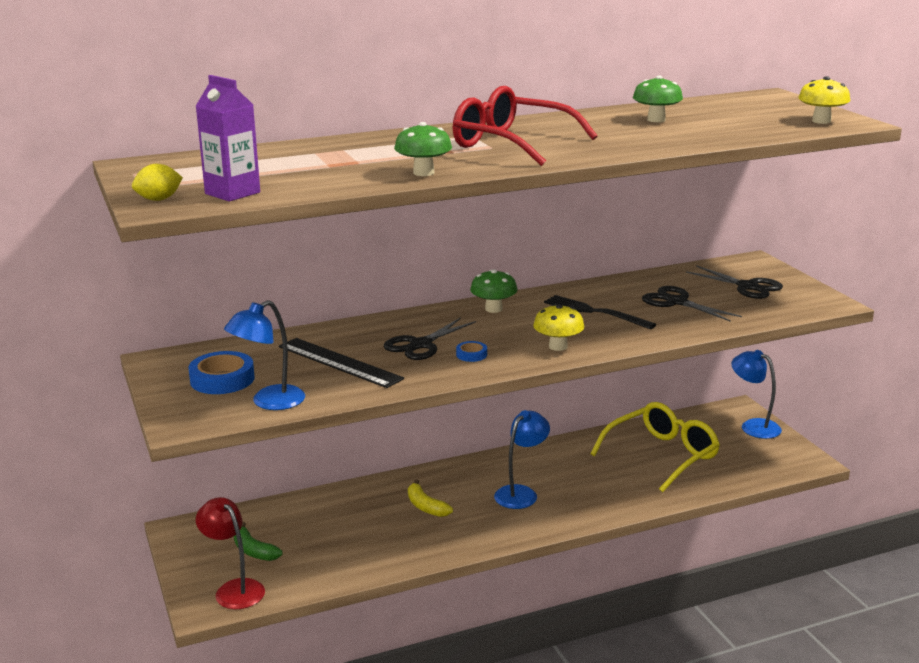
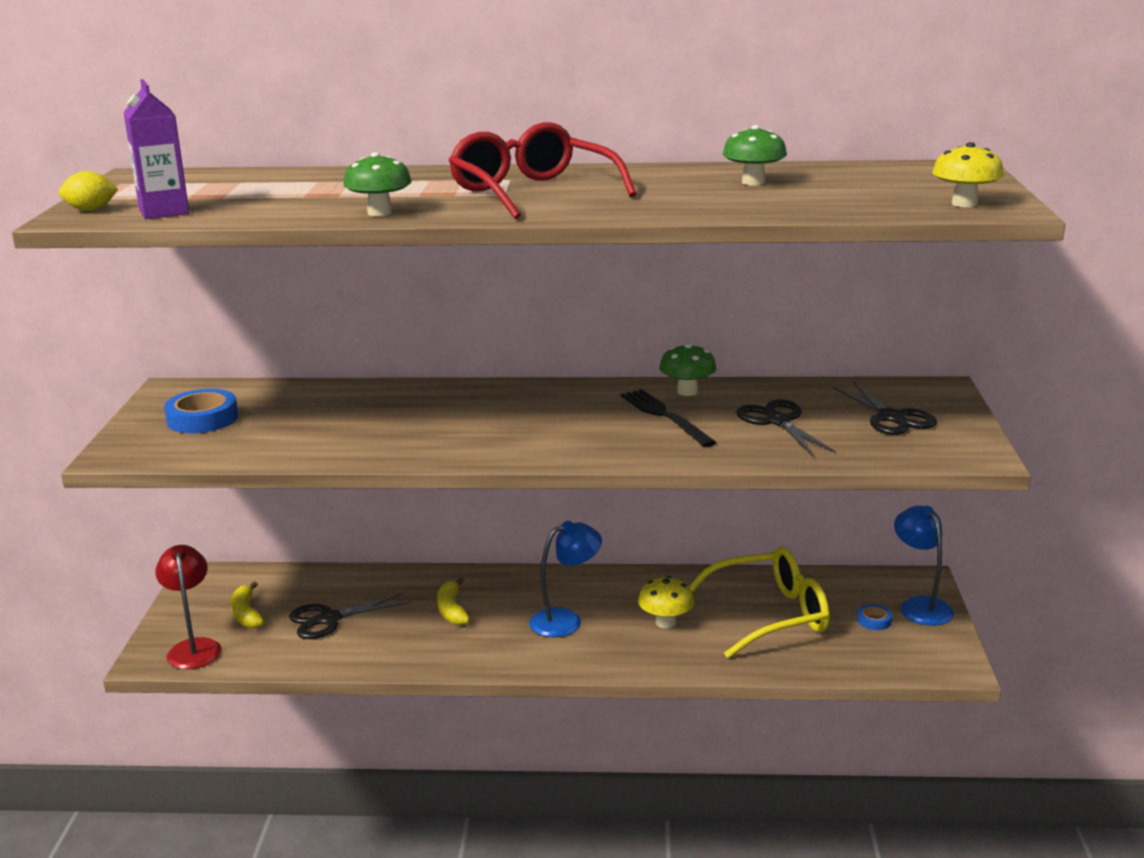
camera: 25 degrees right, 0 degrees up
blue lamp [224,300,305,410] -> none
green banana [234,522,282,561] -> yellow banana [230,581,264,628]
black ruler [279,338,404,388] -> none
black scissors [384,317,476,360] -> black scissors moved to [289,593,410,639]
blue tape [456,341,487,362] -> blue tape moved to [857,604,892,630]
green mushroom [470,269,518,313] -> green mushroom moved to [659,343,717,396]
yellow mushroom [533,304,584,351] -> yellow mushroom moved to [638,576,694,628]

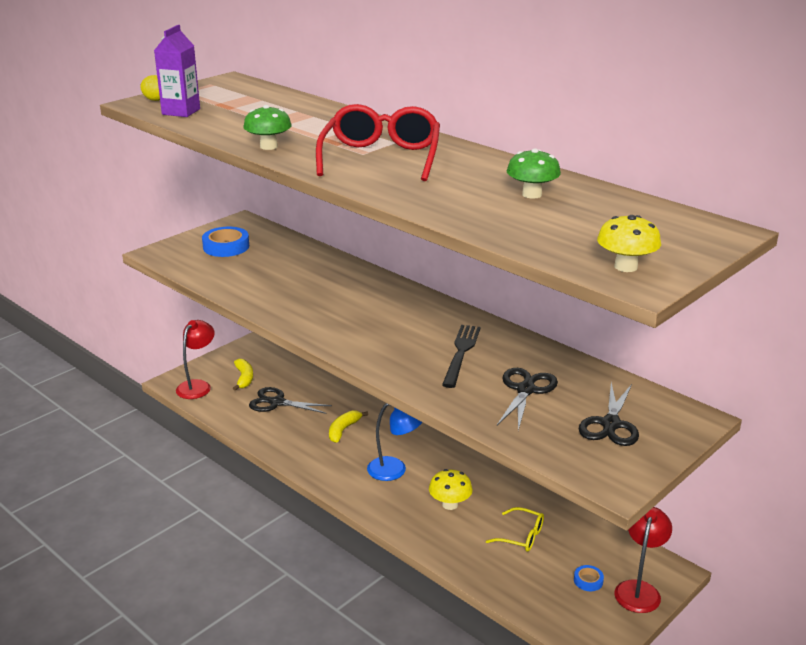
camera: 40 degrees right, 5 degrees up
yellow banana [230,581,264,628] -> yellow banana turned 150 degrees clockwise [233,359,253,391]
green mushroom [659,343,717,396] -> none
yellow glasses [689,547,830,658] -> yellow glasses [486,507,544,552], size x0.50
blue lamp [894,506,954,626] -> red lamp [614,507,672,613]

